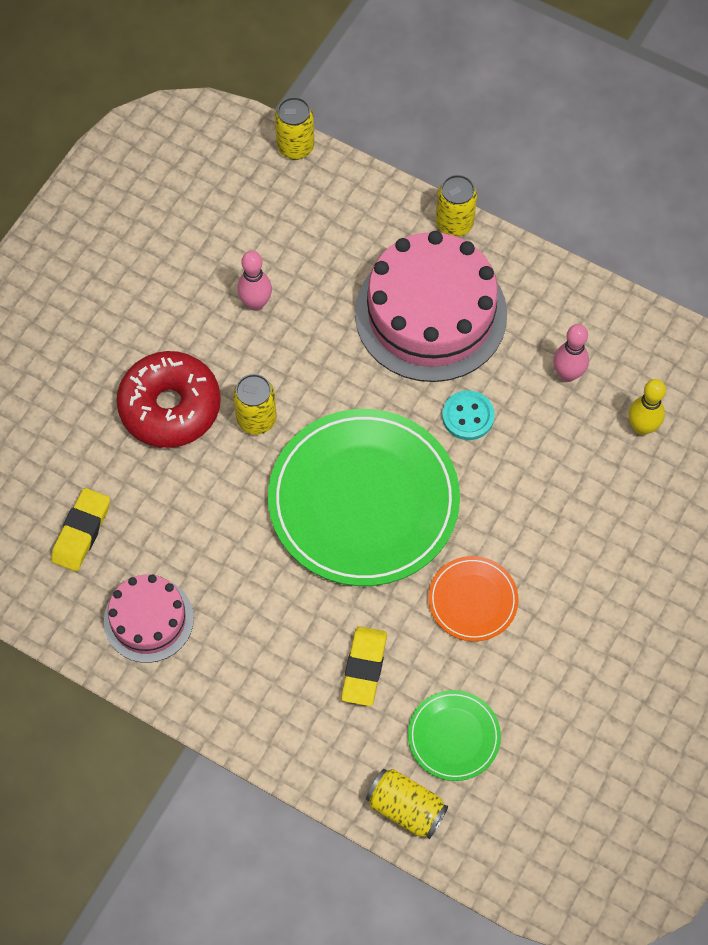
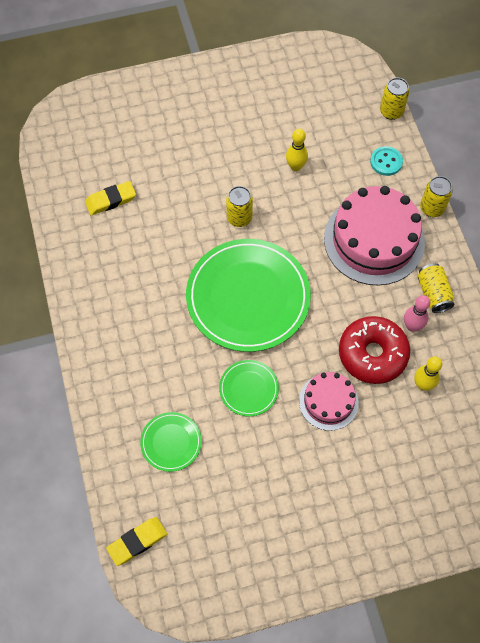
camera: 45 degrees right, 0 degrees up
pink cake [104,574,194,663] -> pink cake moved to [299,372,359,431]
red donut [116,351,221,448] -> red donut moved to [339,316,410,384]
pink bowling pin [237,251,272,311] -> yellow bowling pin [286,129,308,171]
yellow eraser [341,626,387,706] -> yellow eraser moved to [106,517,167,566]
yellow can [366,769,448,839] -> yellow can moved to [418,263,454,313]
orange plate [428,556,519,641] -> green plate [219,360,279,416]
turquoise button [442,390,495,440] -> turquoise button moved to [370,146,403,176]

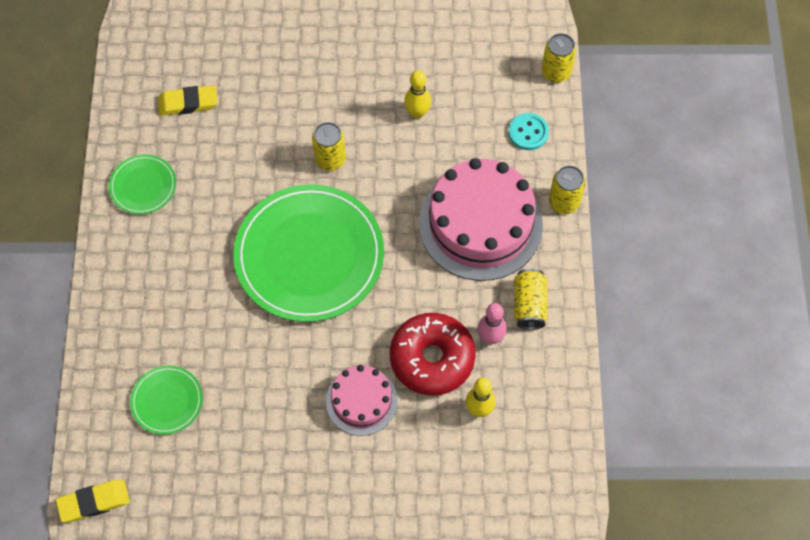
camera: 15 degrees right, 0 degrees up
green plate [219,360,279,416] -> green plate moved to [109,154,176,215]

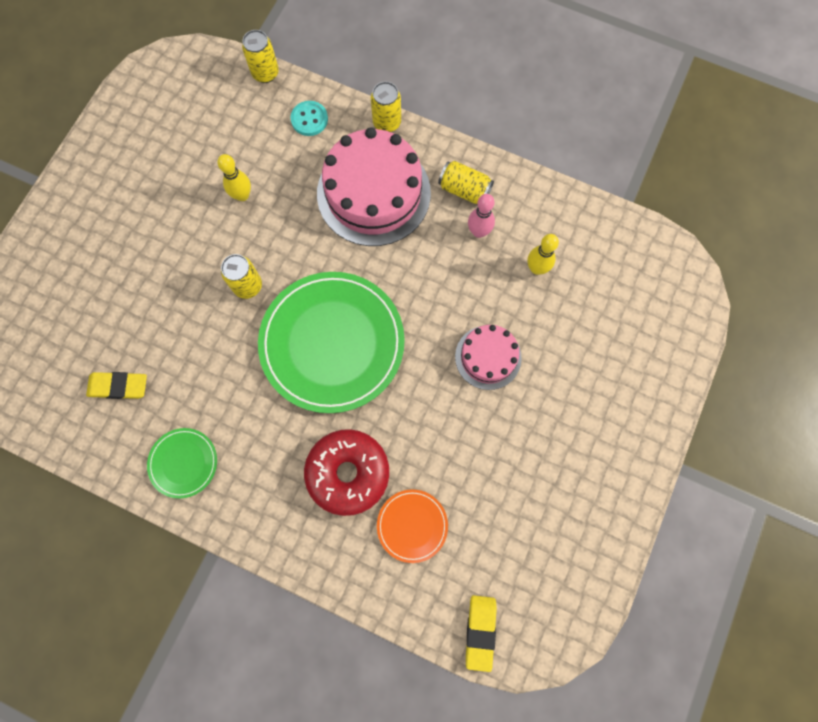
camera: 65 degrees left, 10 degrees up
green plate [130,365,203,435] -> orange plate [377,489,448,563]
yellow eraser [158,85,218,116] -> yellow eraser turned 75 degrees clockwise [86,372,147,399]
red donut [390,313,476,395] -> red donut moved to [304,429,389,516]

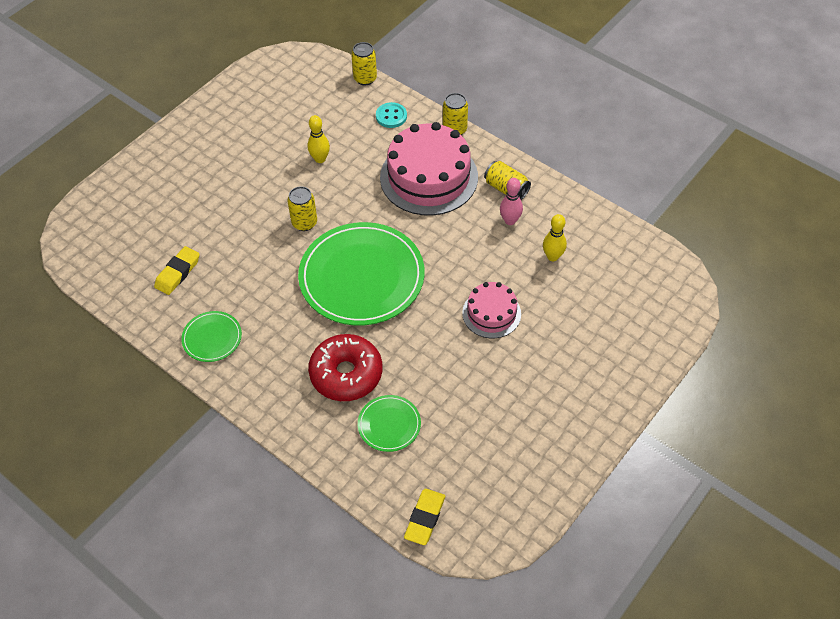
camera: 15 degrees right, 20 degrees down
yellow eraser [86,372,147,399] -> yellow eraser turned 75 degrees counterclockwise [154,246,200,295]
orange plate [377,489,448,563] -> green plate [358,395,421,452]

